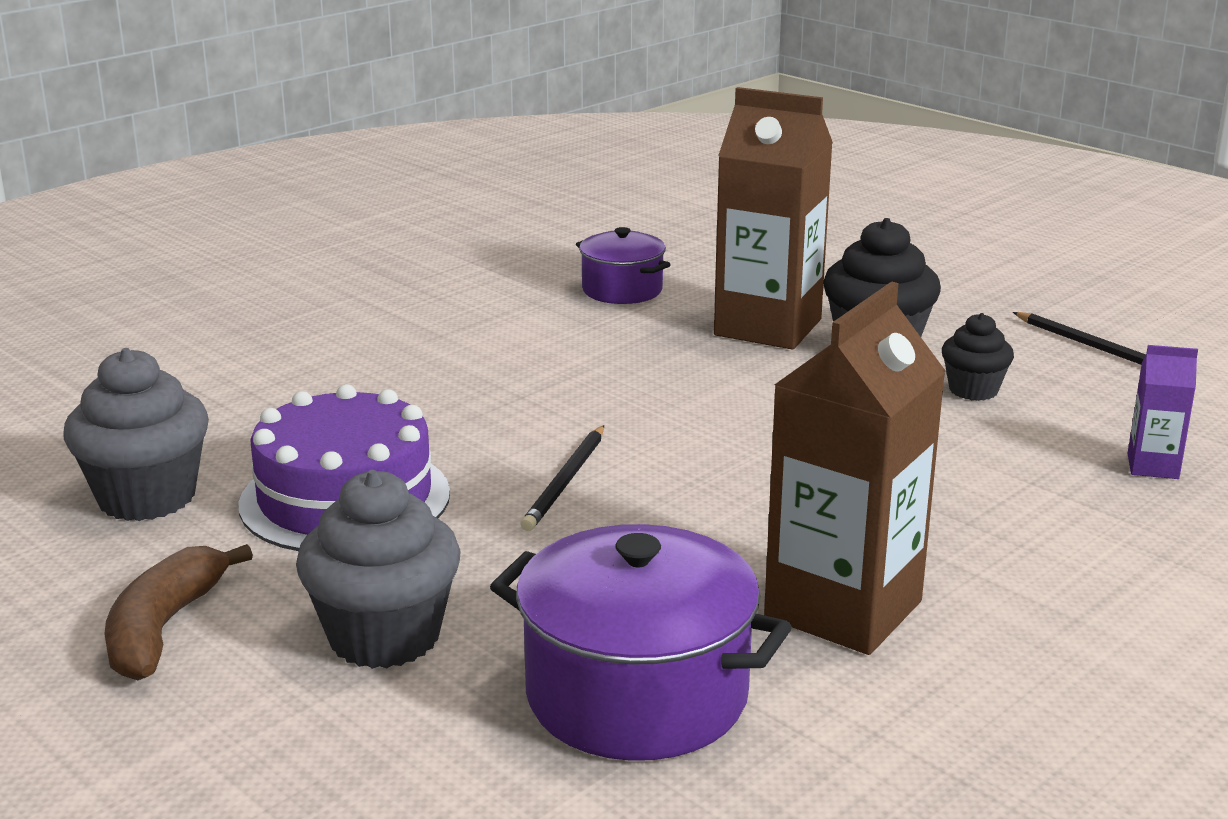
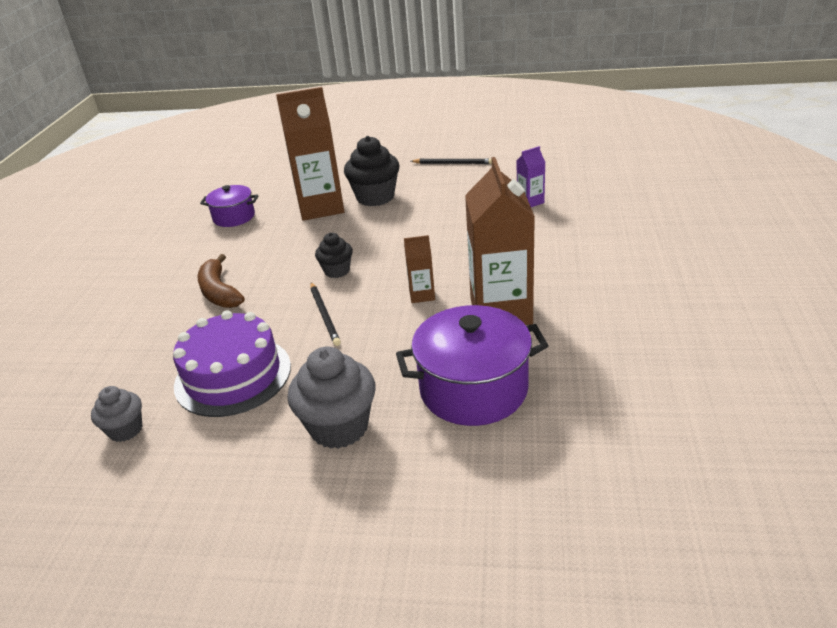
camera: 35 degrees left, 10 degrees up
grey cupcake [63,348,209,521] -> grey cupcake [91,386,142,442], size x0.58
brown banana [104,544,253,680] -> brown banana moved to [197,254,245,308]
black cupcake [942,313,1014,401] -> black cupcake moved to [315,233,353,278]
none -> brown carton [404,235,435,303]

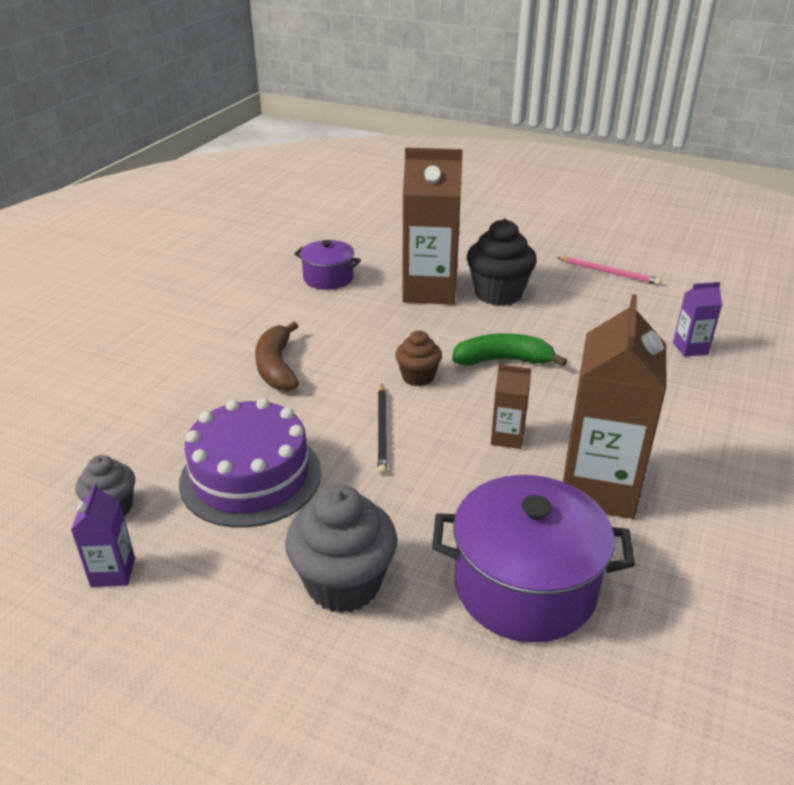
camera: 15 degrees right, 0 degrees up
black cupcake [315,233,353,278] -> brown cupcake [395,330,442,386]
black pencil [411,158,492,164] -> pink pencil [557,257,661,285]
none -> purple carton [71,483,135,587]
none -> green banana [452,333,567,366]

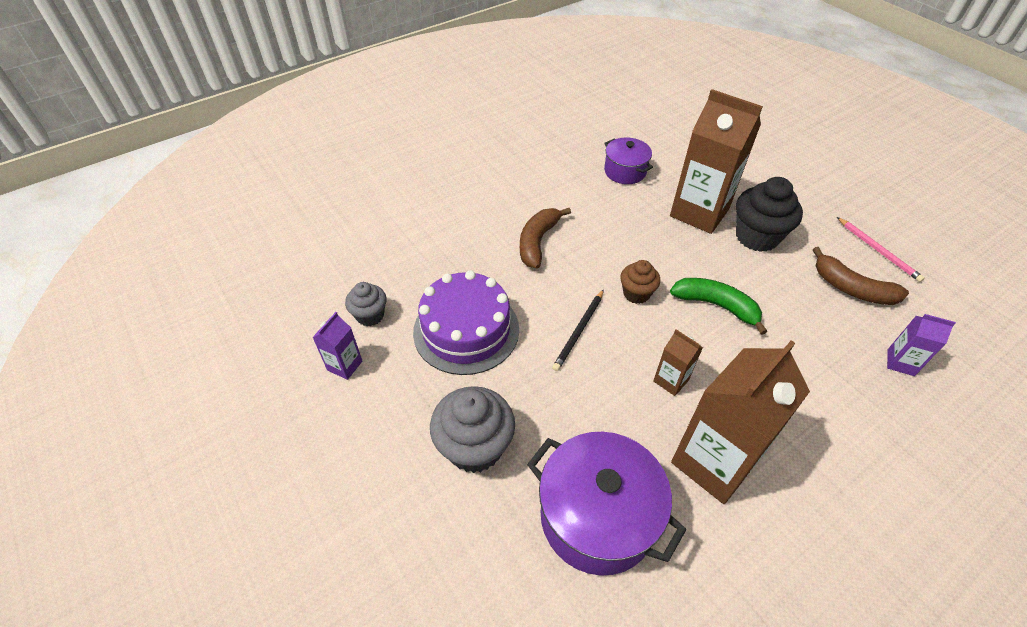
camera: 30 degrees right, 15 degrees up
none -> brown banana [813,247,909,305]

